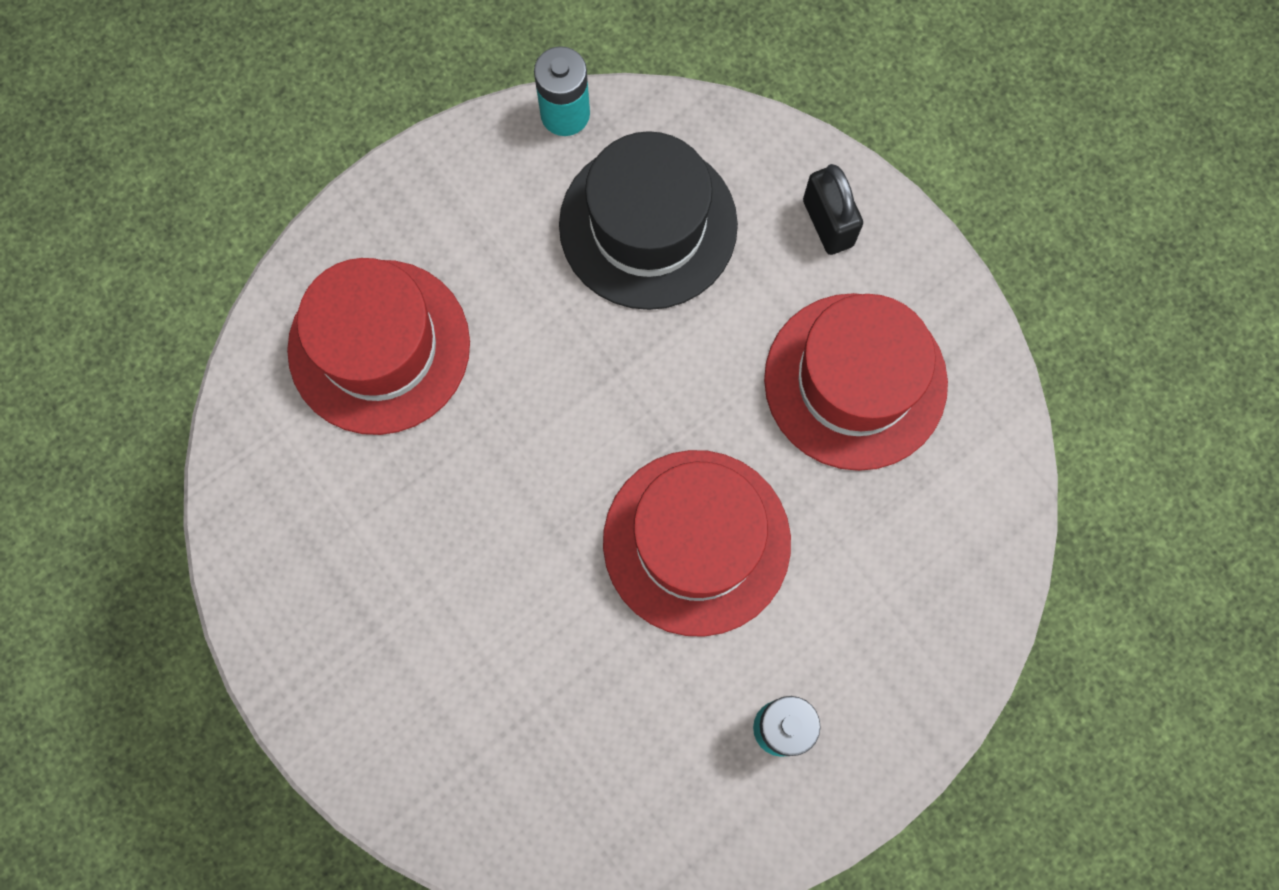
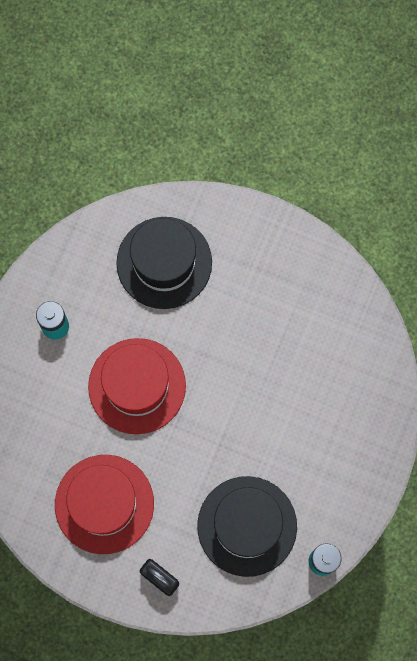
camera: 150 degrees right, 0 degrees up
red hat [287,258,470,435] -> none
none -> black hat [116,217,212,309]

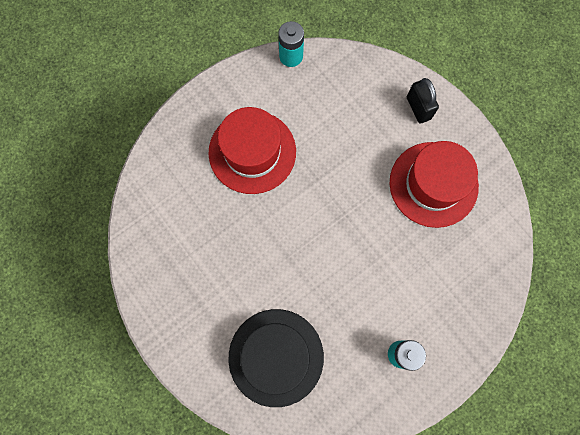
camera: 150 degrees left, 0 degrees up
red hat [88,338,186,434] -> red hat moved to [208,107,296,194]
black hat [197,476,297,577] -> none

